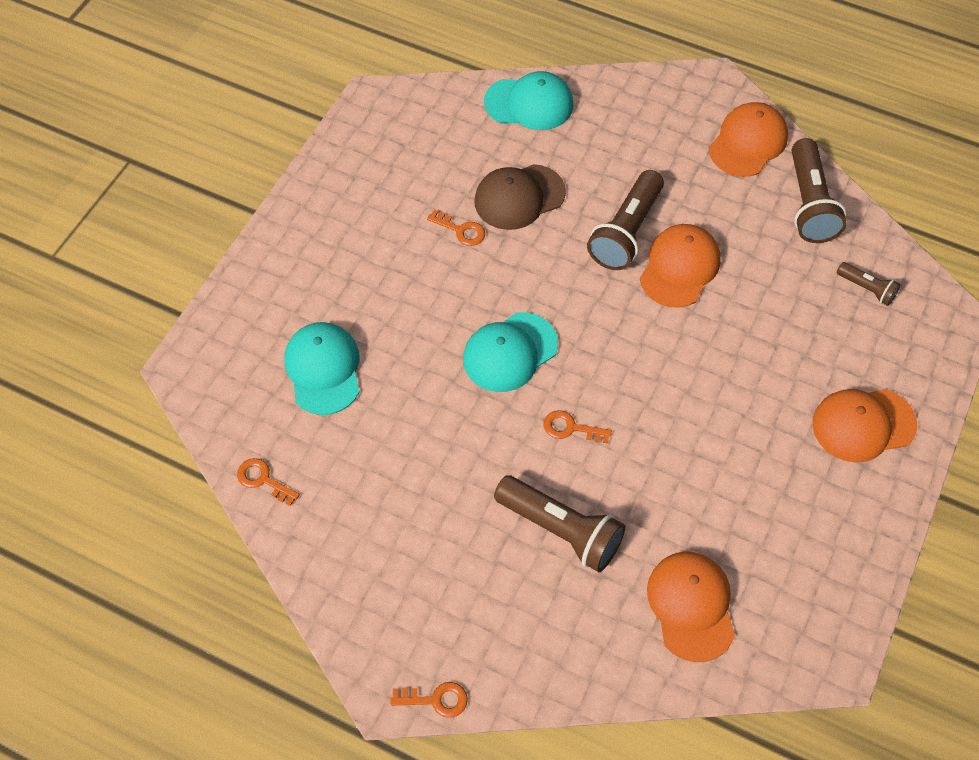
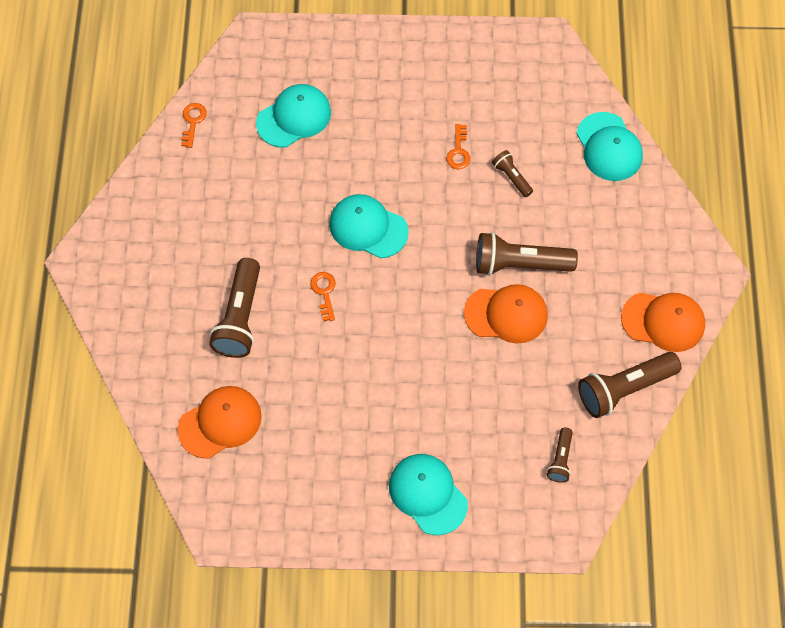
camera: 65 degrees right, 5 degrees up
orange key [391,682,468,718] -> none
brown cap [474,164,566,230] -> brown flashlight [492,150,533,197]
orange cap [812,389,917,462] -> turquoise cap [389,454,468,535]

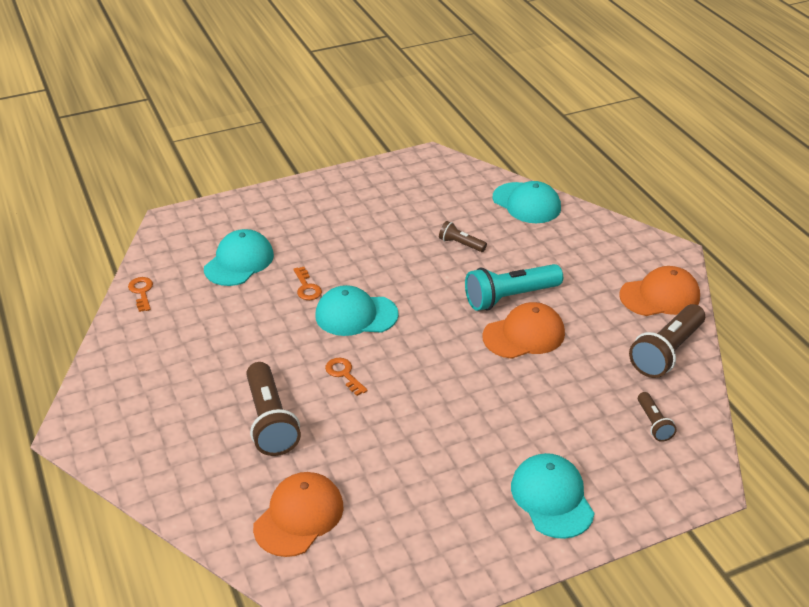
camera: 25 degrees left, 25 degrees down
turquoise cap [389,454,468,535] -> turquoise cap turned 45 degrees clockwise [511,453,595,539]
orange key [446,124,471,169] -> orange key moved to [293,267,322,300]
brown flashlight [476,232,578,276] -> turquoise flashlight [465,264,563,311]

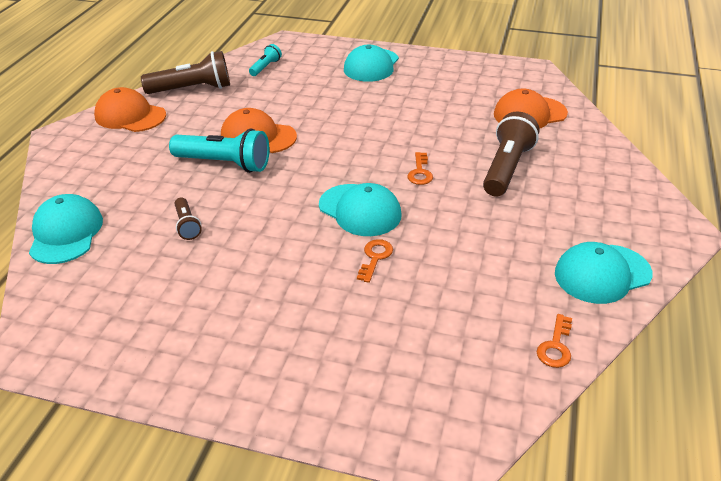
camera: 140 degrees left, 0 degrees up
turquoise cap [204,229,274,286] -> turquoise cap moved to [555,242,652,304]
brown flashlight [638,392,677,442] -> turquoise flashlight [249,44,282,76]

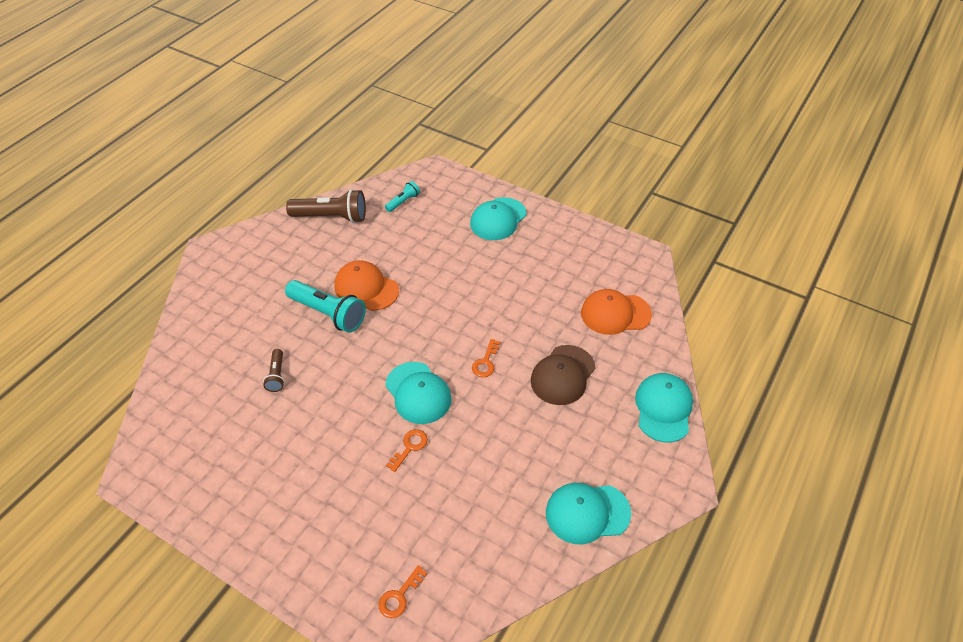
camera: 15 degrees right, 10 degrees up
turquoise cap [29,194,103,264] -> turquoise cap moved to [635,373,693,443]
orange cap [94,87,166,132] -> none
brown flashlight [483,111,539,196] -> brown cap [531,345,595,405]
orange key [537,314,572,368] -> orange key moved to [379,565,427,618]

